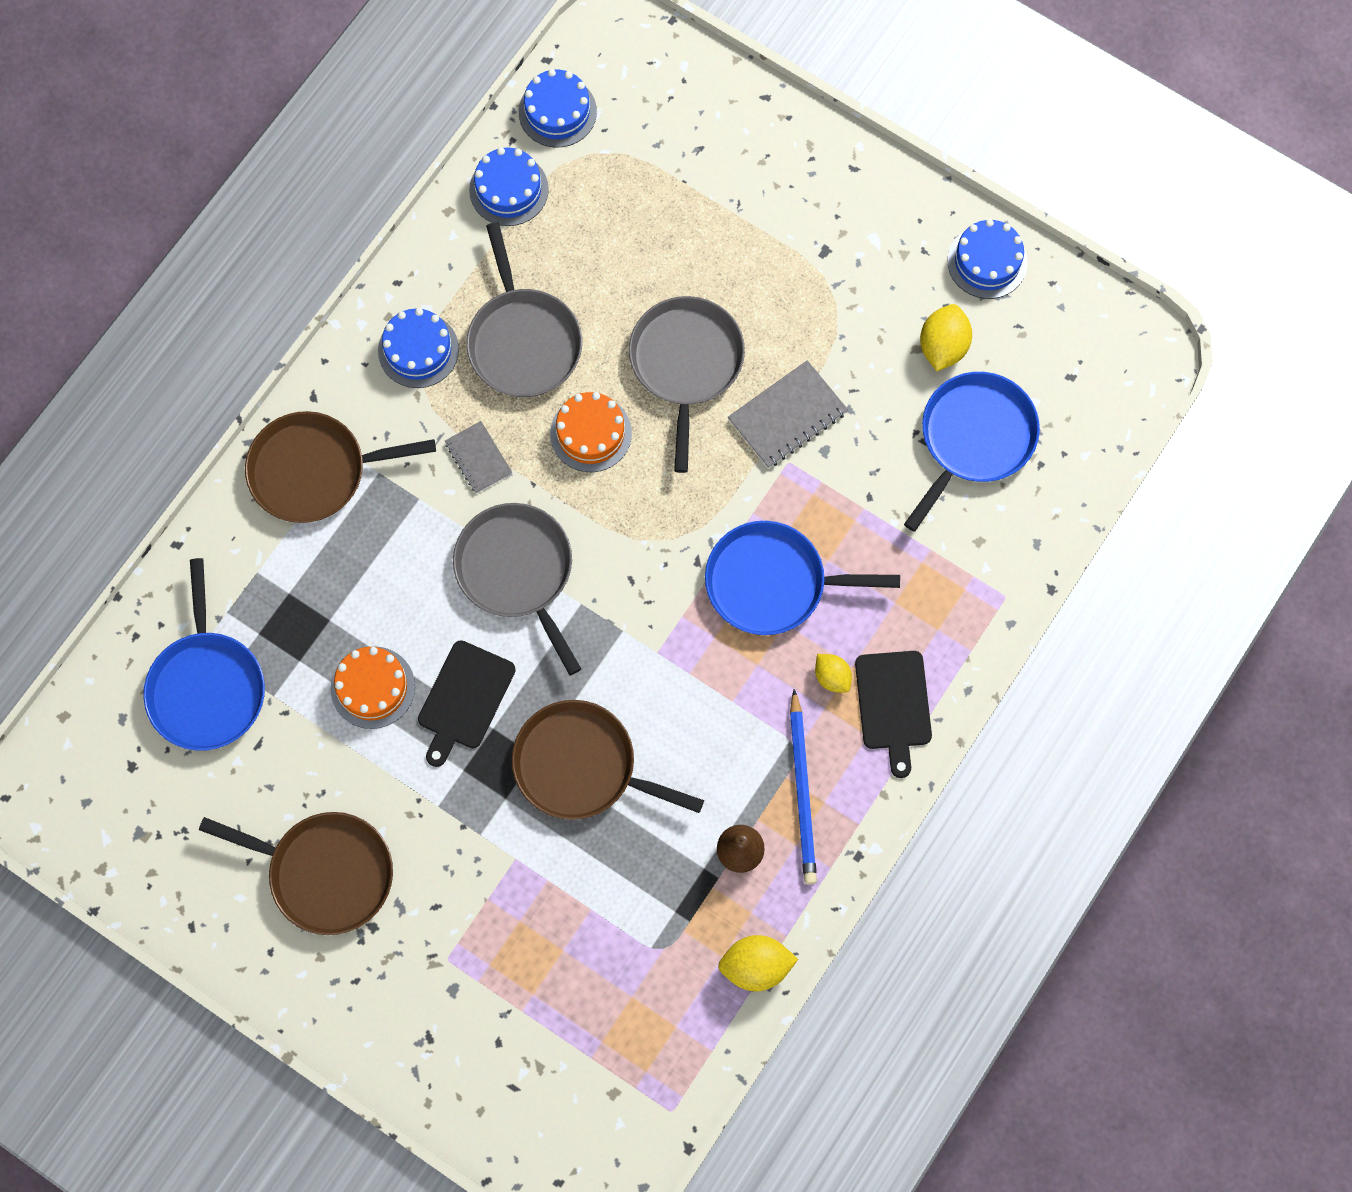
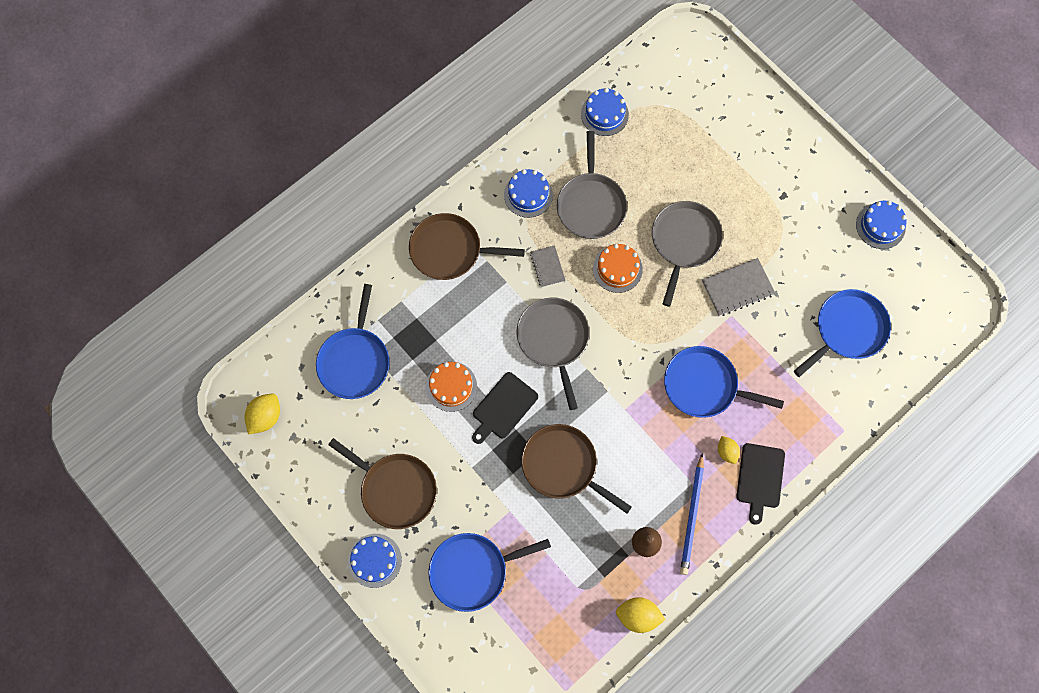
camera: 15 degrees right, 0 degrees up
blue cake [519,69,597,148] -> blue cake moved to [348,534,402,588]
yellow lemon [920,304,972,371] -> yellow lemon moved to [245,394,280,434]
none -> blue pan [428,533,551,612]

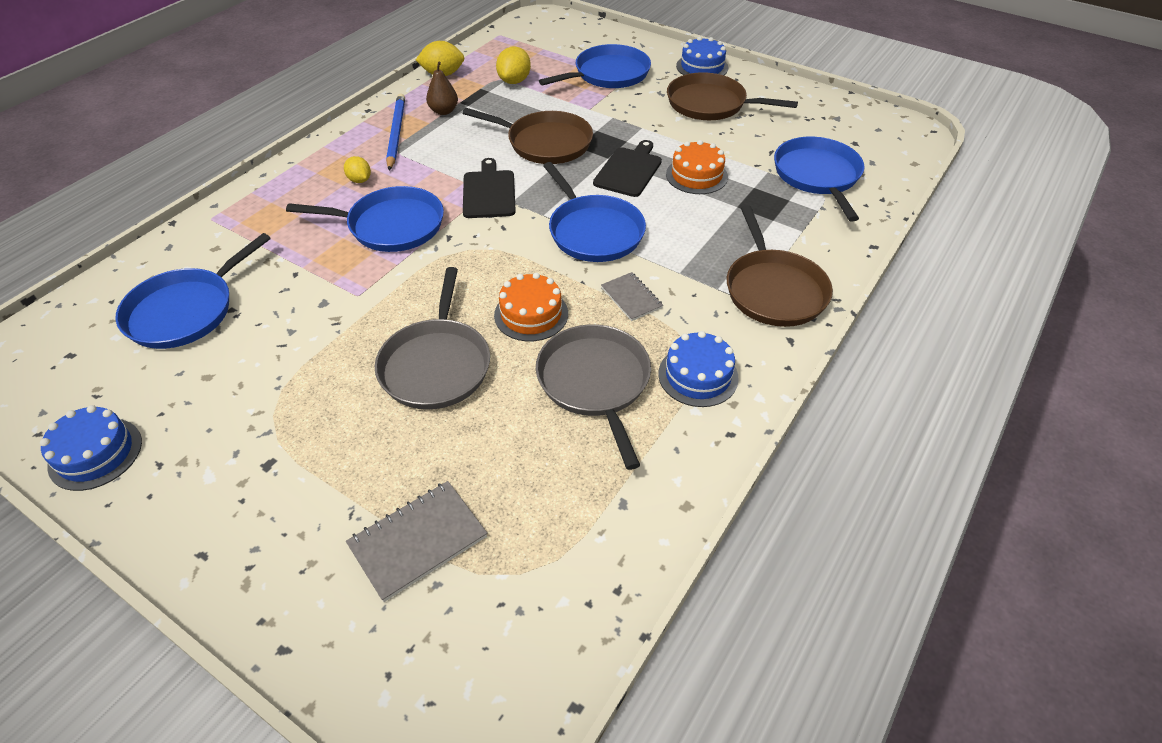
camera: 165 degrees right, 25 degrees down
yellow lemon [245,394,280,434] -> yellow lemon moved to [496,47,531,84]
brown pan [409,213,525,280] -> brown pan turned 90 degrees clockwise [727,205,833,327]
grey pan [517,297,589,410] -> blue pan [543,162,646,262]
blue cake [581,88,629,136] -> none
grey notebook [702,258,775,316] -> grey notebook moved to [346,481,487,602]
black cutting board [737,443,785,525] -> black cutting board moved to [463,158,516,218]

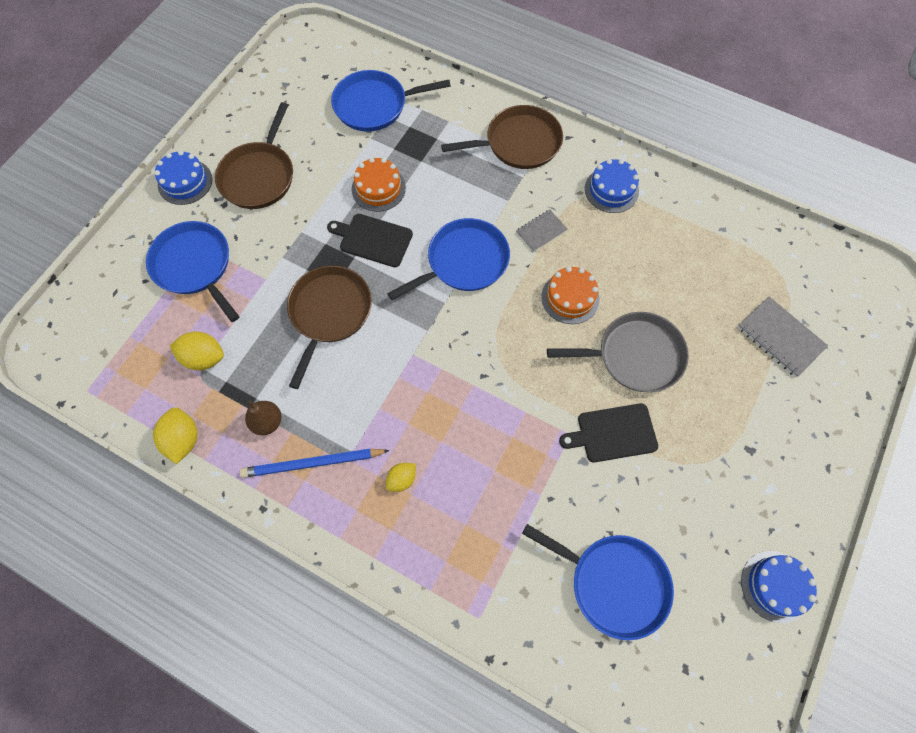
camera: 95 degrees left, 20 degrees up
blue pan [286,186,444,252] -> none
black cutting board [463,158,516,218] -> black cutting board moved to [559,403,658,462]
grey pan [536,324,651,470] -> none

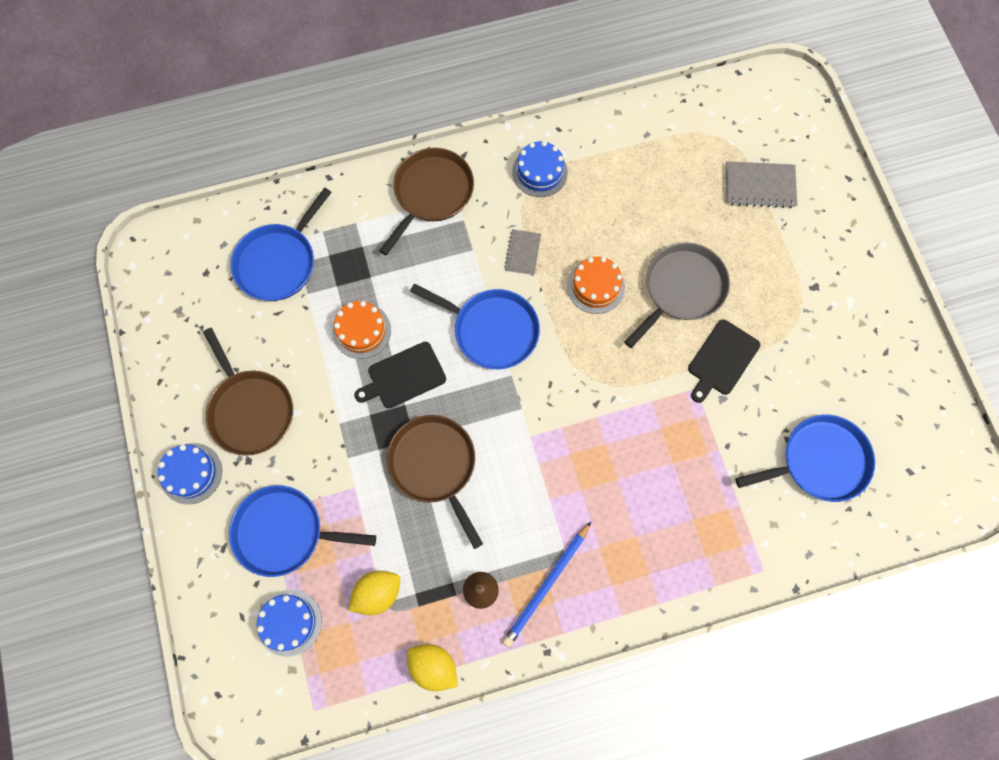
camera: 45 degrees left, 5 degrees up
yellow lemon [386,463,416,492] -> none
blue pan [387,218,510,300] -> blue pan turned 105 degrees clockwise [410,284,540,369]
blue cake [741,551,817,623] -> blue cake moved to [257,589,322,657]

